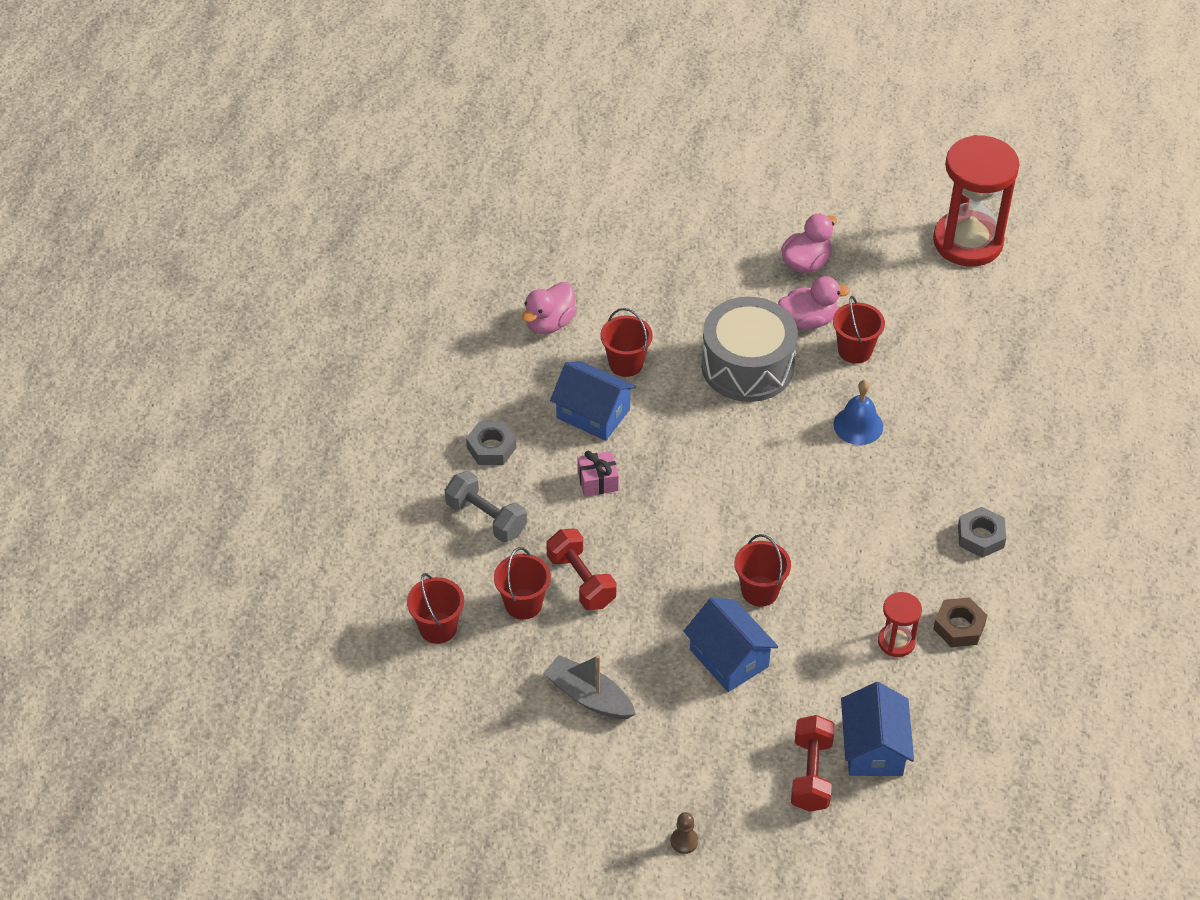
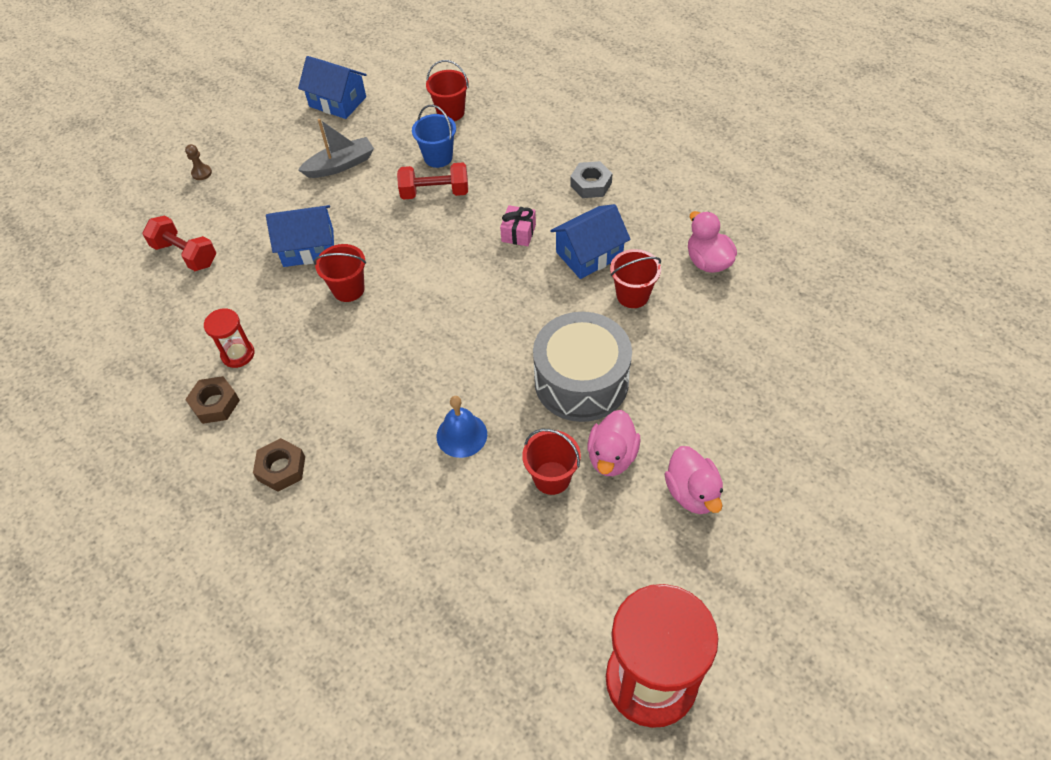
camera: 120 degrees right, 5 degrees up
grey dumbbell [445,471,527,542] -> none
red bucket [494,547,551,620] -> blue bucket [412,105,456,168]
blue house [841,682,914,776] -> blue house moved to [298,56,367,119]
grey nut [958,507,1006,558] -> brown nut [253,438,305,492]

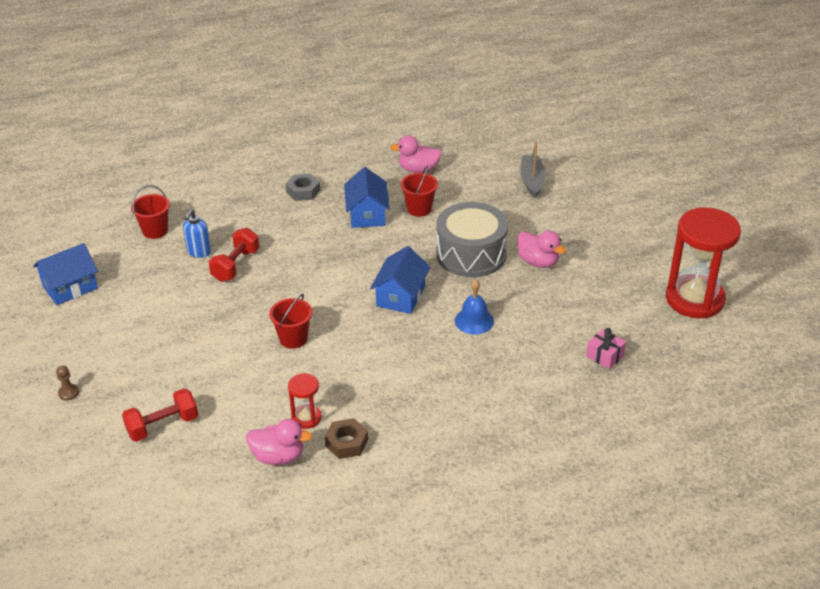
camera: 65 degrees left, 15 degrees down
brown nut [253,438,305,492] -> none
blue house [266,205,334,267] -> blue house moved to [370,246,431,314]
grey boat [298,119,374,178] -> grey boat moved to [520,142,546,198]
blue bucket [412,105,456,168] -> blue soap dispenser [183,209,211,258]
pink gift [500,205,536,246] -> pink gift moved to [586,328,626,369]
red bucket [522,429,581,495] -> none
pink duck [665,446,723,514] -> pink duck moved to [246,419,312,465]

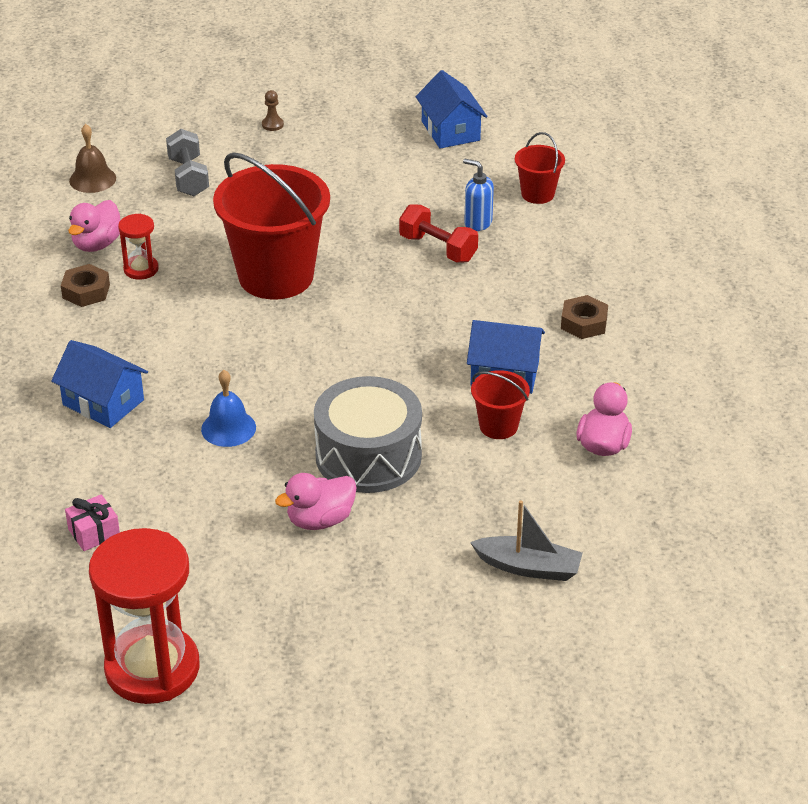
camera: 105 degrees right, 0 degrees up
red dumbbell [122,388,198,442] -> grey dumbbell [166,129,209,196]
red bucket [269,294,312,349] -> red bucket [213,152,330,300], size x2.15
grey nut [286,174,320,201] -> brown nut [561,295,608,339]
blue house [370,246,431,314] -> blue house moved to [51,340,148,428]
none -> brown bell [69,124,116,193]

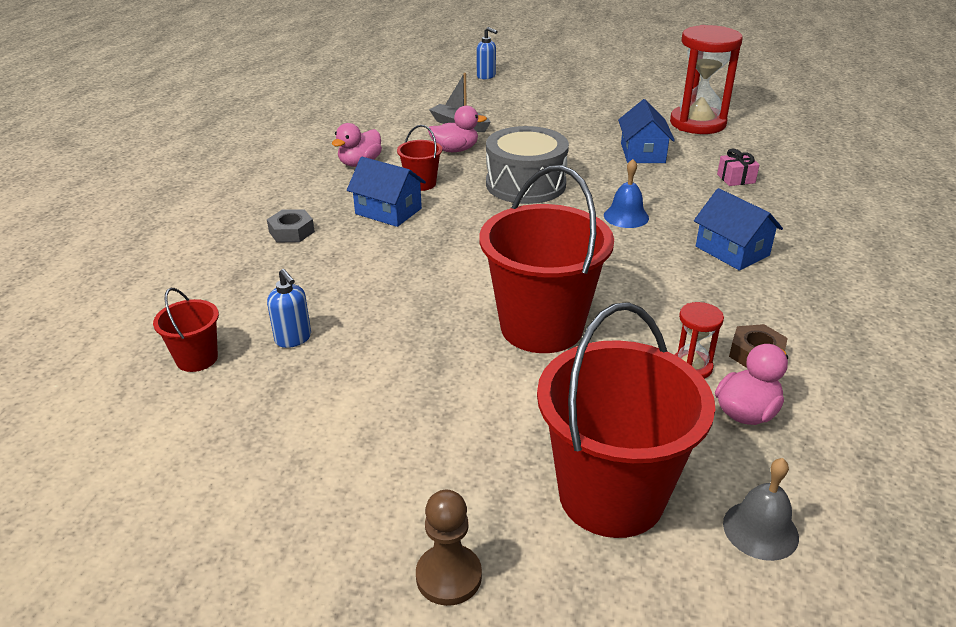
camera: 160 degrees left, 5 degrees down
brown bell [69,124,116,193] -> grey bell [723,458,799,561]
grey dumbbell [166,129,209,196] -> red bucket [537,302,715,538]
brown pawn [262,90,284,131] -> brown pawn [416,490,482,606], size x1.76
pink duck [275,473,357,530] -> pink duck moved to [428,105,487,152]
red dumbbell [399,204,478,262] -> none
blue house [416,70,488,149] -> blue house moved to [618,99,675,163]
brown nut [561,295,608,339] -> grey nut [267,209,315,242]
none -> blue soap dispenser [477,27,498,79]

